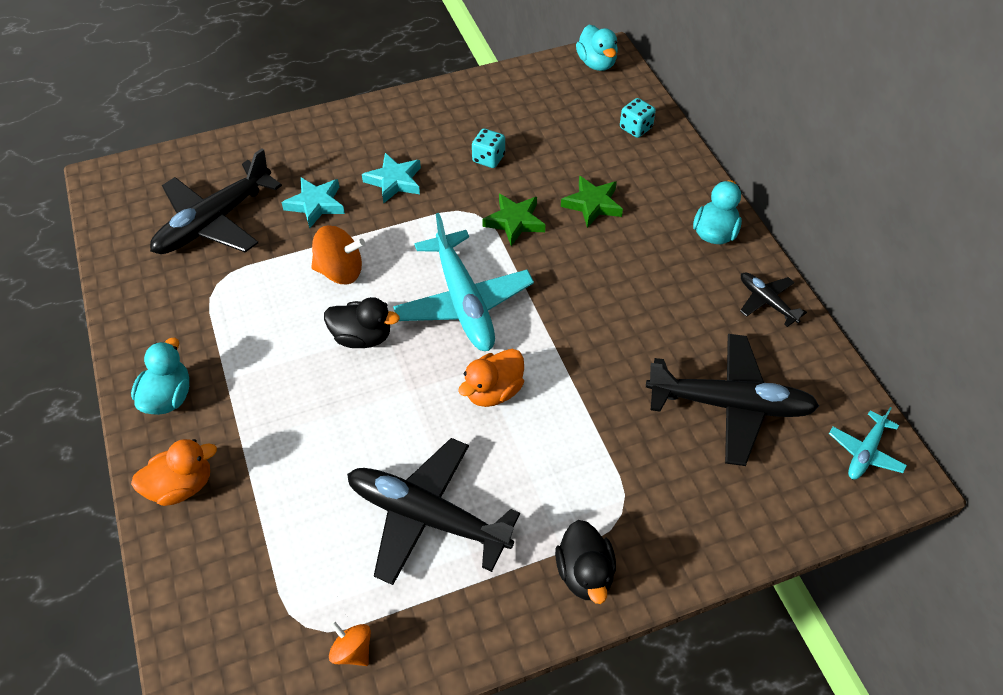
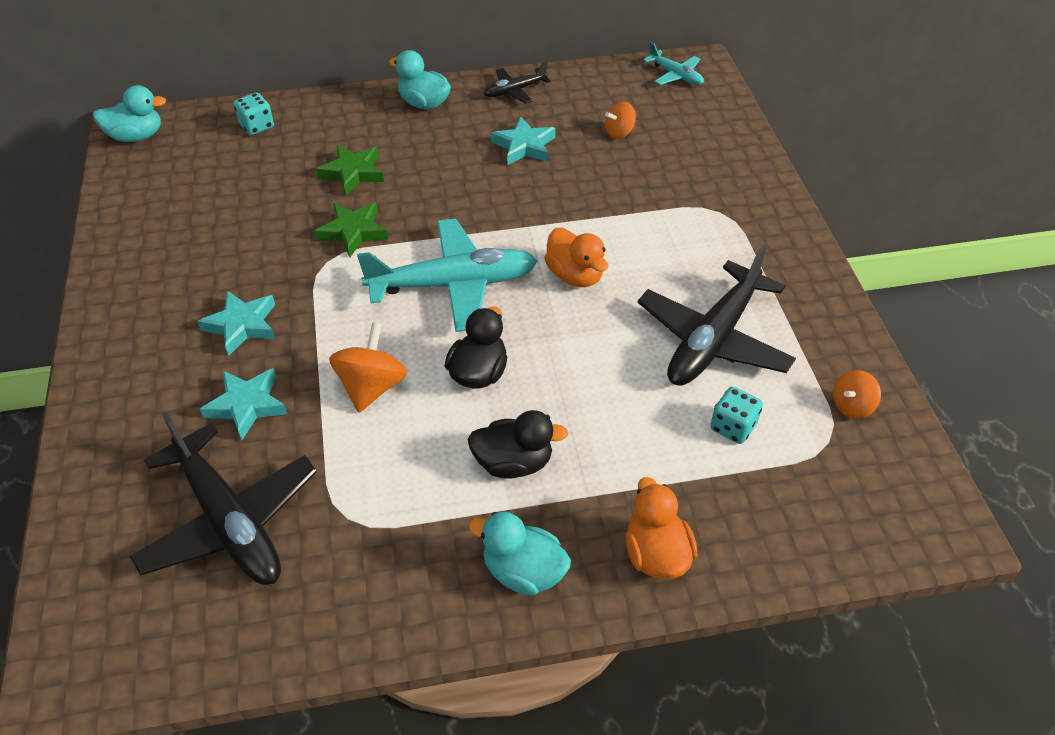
camera: 80 degrees left, 5 degrees down
turquoise dice [472,128,505,168] -> turquoise dice moved to [710,386,763,444]
black duck [555,520,616,604] -> black duck moved to [468,410,568,479]
black plane [646,334,819,466] -> orange spinning top [605,102,636,139]
none -> turquoise star [491,116,555,165]

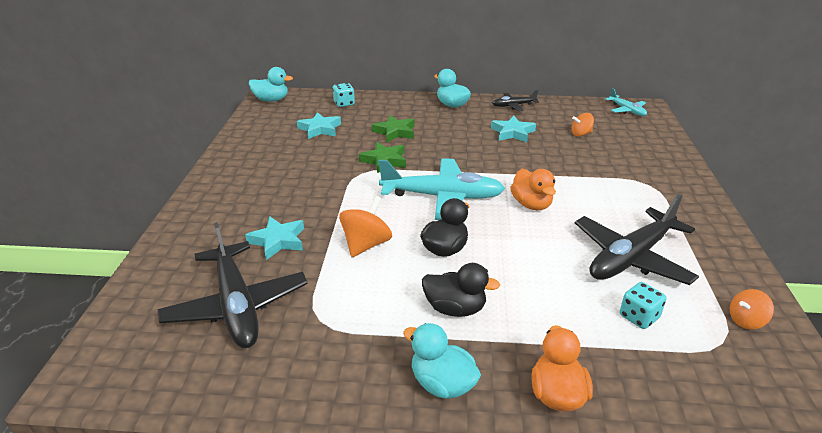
camera: 15 degrees right, 15 degrees down
turquoise star [197,291,275,356] -> turquoise star moved to [297,112,341,139]

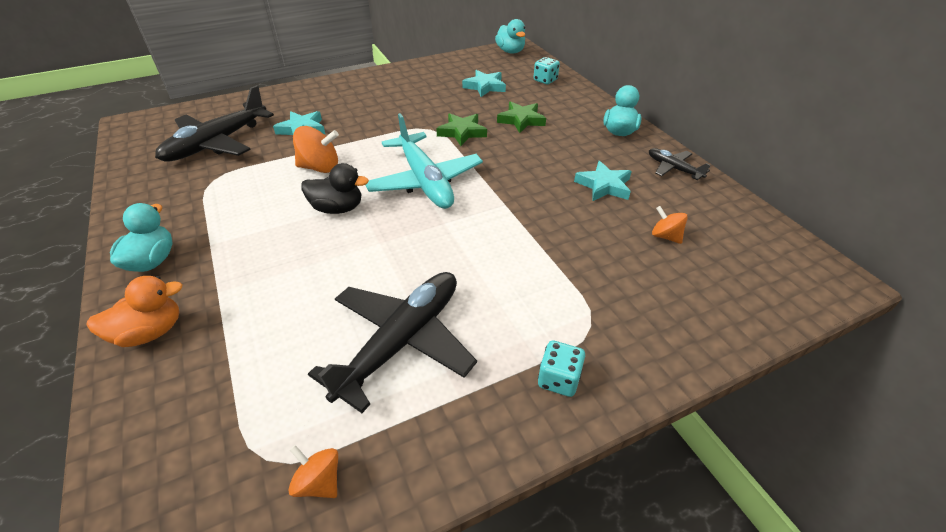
camera: 60 degrees right, 10 degrees up
black duck [422,263,500,317] -> none
orange duck [510,169,556,210] -> none
black plane [575,194,699,285] -> black plane turned 105 degrees clockwise [308,272,477,413]
turquoise plane [605,88,647,116] -> none
turquoise dice [620,282,666,329] -> turquoise dice moved to [538,341,585,397]

